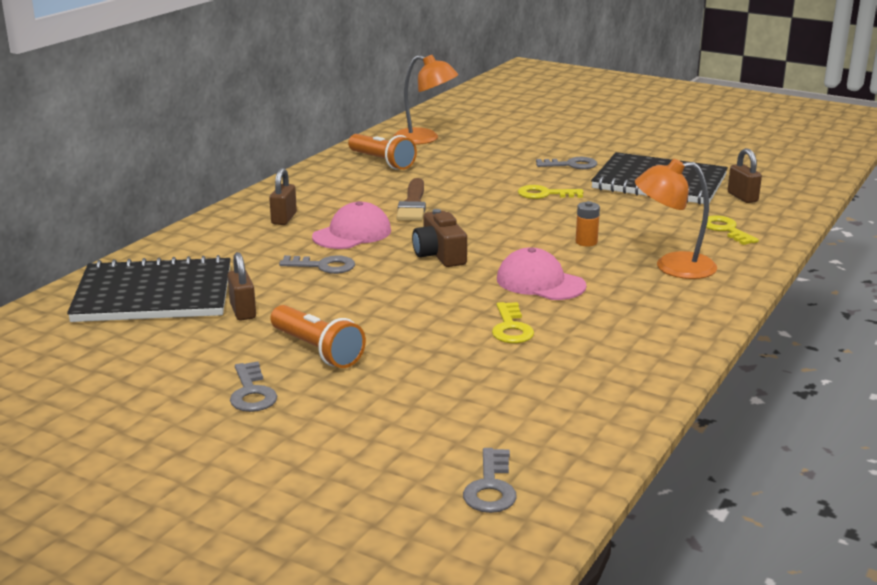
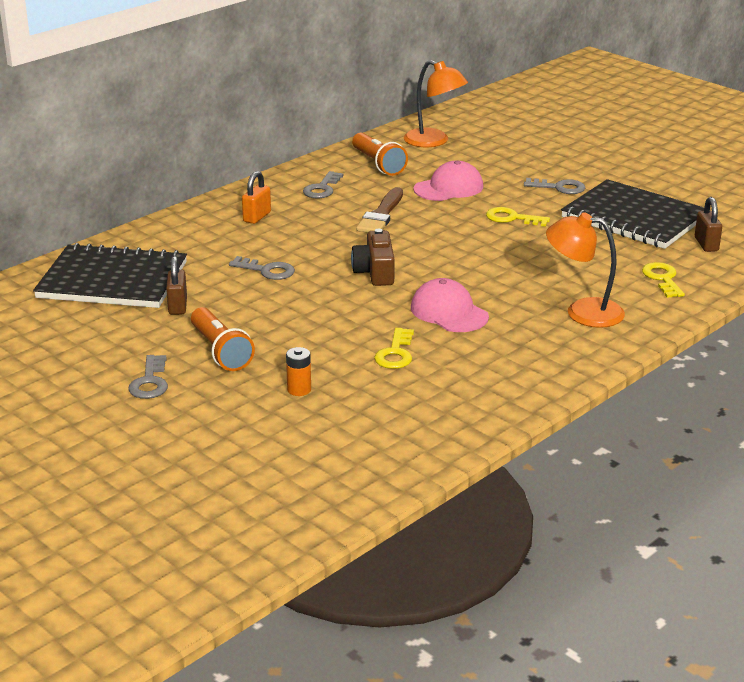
camera: 15 degrees right, 5 degrees up
brown padlock [269,168,297,225] -> orange padlock [242,171,271,224]
pink cap [312,201,391,249] -> pink cap moved to [413,161,483,201]
grey key [463,448,517,513] -> grey key moved to [303,171,344,199]
orange battery [576,201,600,247] -> orange battery moved to [286,347,311,396]

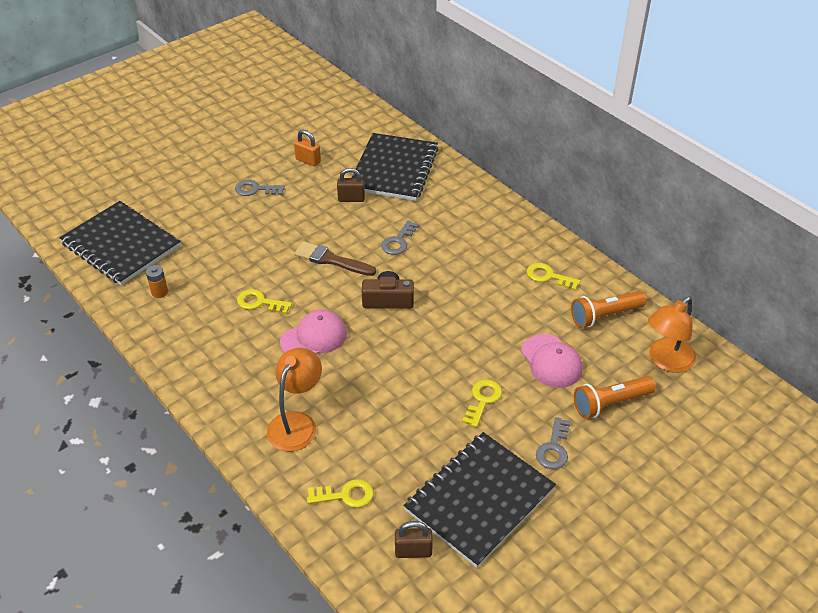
camera: 95 degrees right, 15 degrees up
orange flashlight [191,307,255,371] -> orange flashlight moved to [574,376,656,419]
orange padlock [242,171,271,224] -> orange padlock moved to [294,130,321,167]
orange battery [286,347,311,396] -> orange battery moved to [146,265,168,298]
grey key [303,171,344,199] -> yellow key [527,263,580,290]
brown brush [356,187,403,233] -> brown brush moved to [294,241,376,276]
none -> black notebook [59,201,181,285]

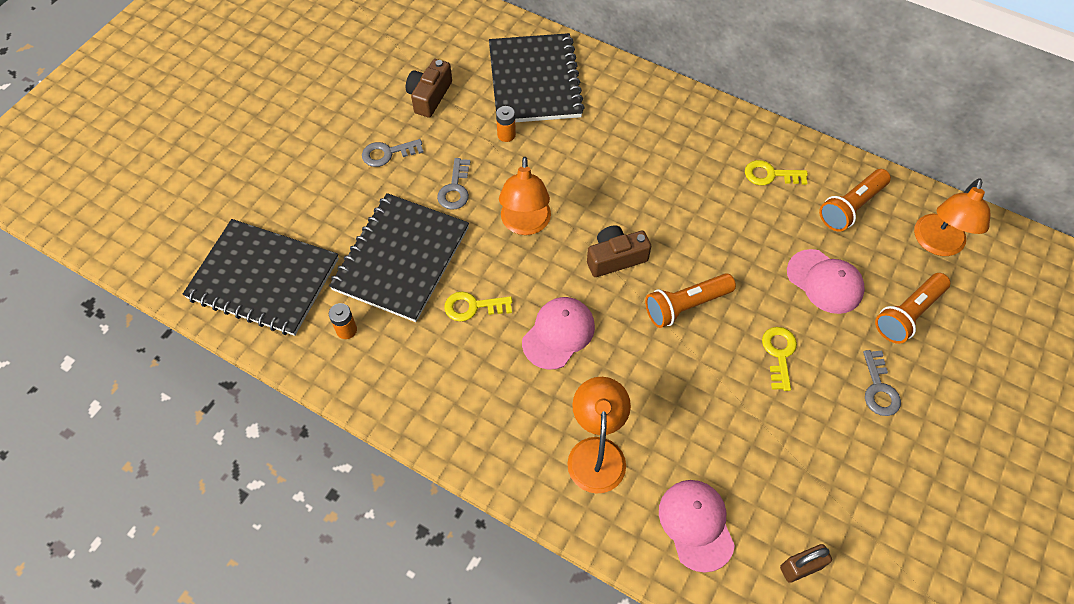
camera: 20 degrees left, 15 degrees up
orange padlock [294,130,321,167] -> brown camera [406,59,452,118]
brown brush [294,241,376,276] -> orange lamp [499,157,551,235]
yellow key [307,479,374,508] -> pink cap [659,480,735,573]
brown padlock [337,168,365,202] -> orange battery [496,106,516,142]
grey key [381,220,419,255] -> grey key moved to [437,158,471,210]
black notebook [404,432,556,568] -> black notebook moved to [329,193,469,322]
none -> orange flashlight [645,273,736,328]

